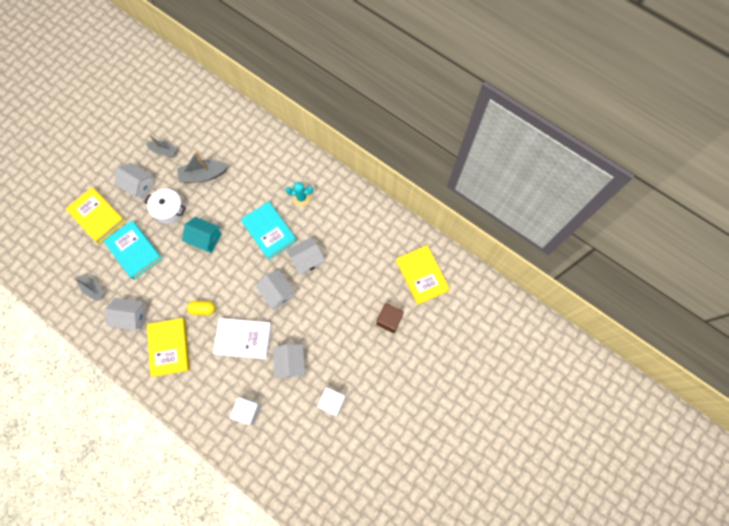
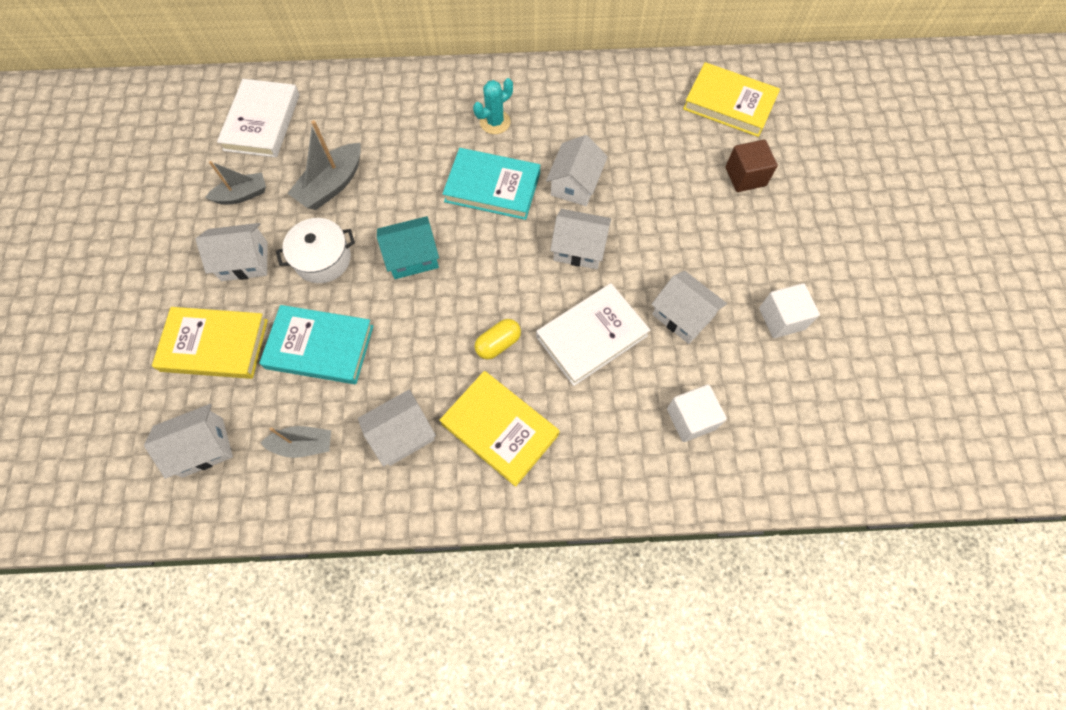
camera: 40 degrees left, 5 degrees down
none -> white house [144,404,233,479]
none -> white book [217,79,300,158]

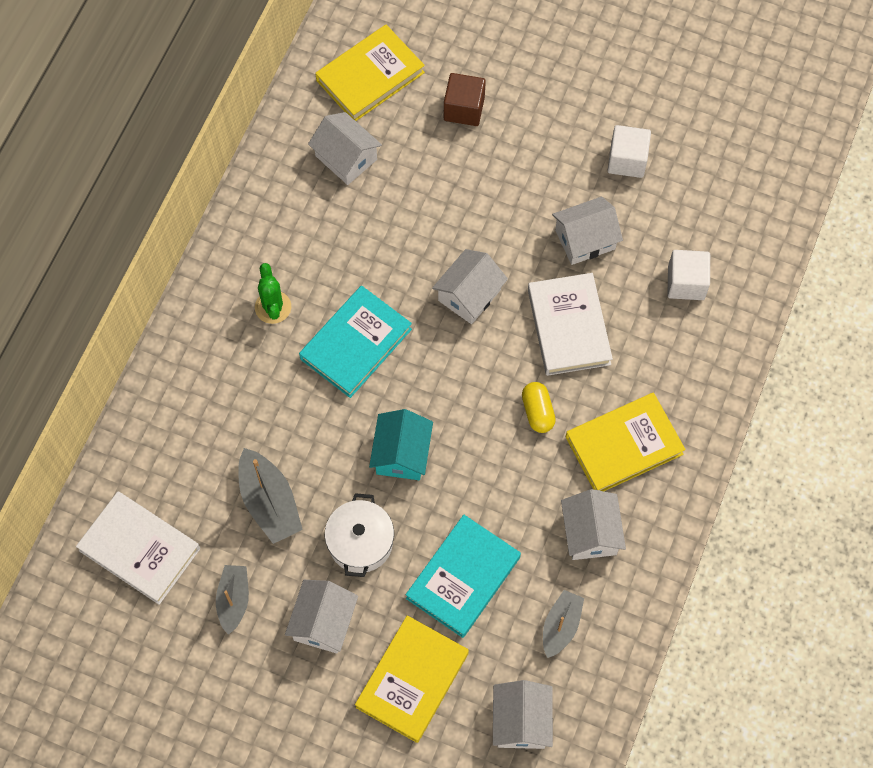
camera: 65 degrees left, 0 degrees up
turquoise cactus [473,78,513,134] -> green cactus [255,263,291,324]
white house [546,135,608,206] -> white house moved to [308,112,382,185]

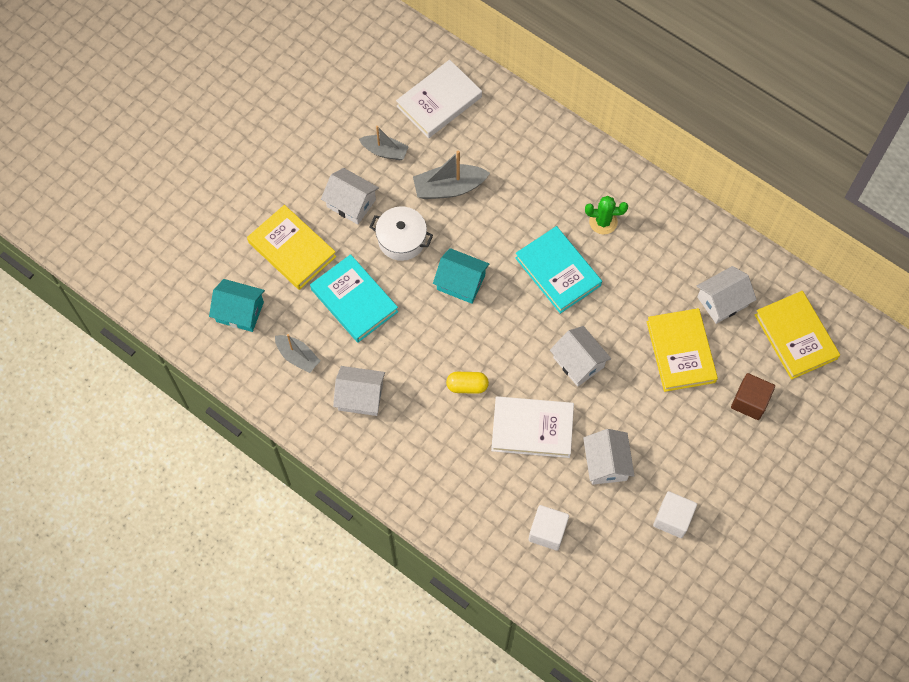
camera: 105 degrees right, 0 degrees up
white house [493,680,553,749] -> turquoise house [209,279,265,332]
yellow book [566,393,686,491] -> yellow book moved to [647,308,718,392]

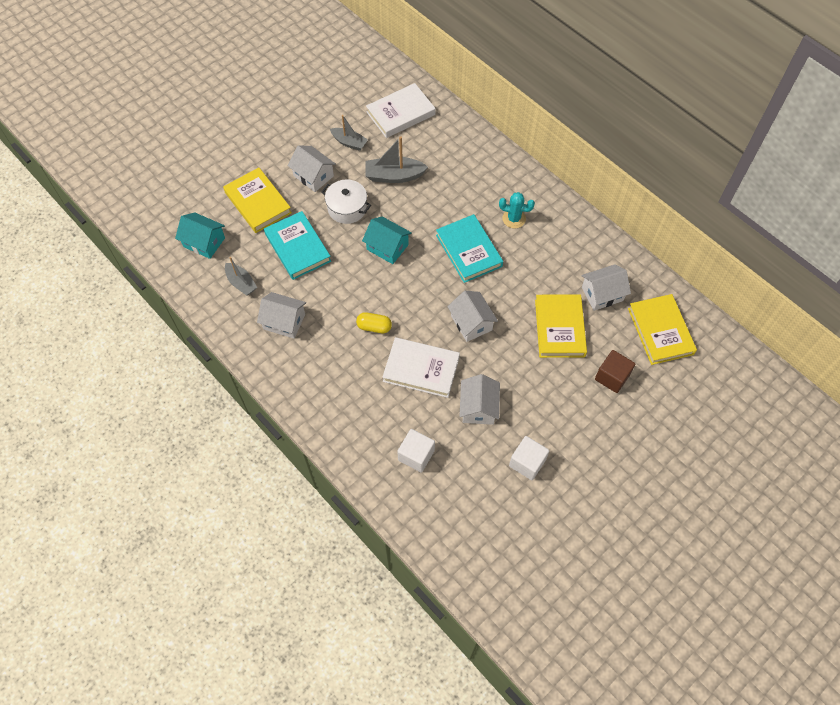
camera: 10 degrees right, 5 degrees down
green cactus [585,196,628,235] -> turquoise cactus [499,192,535,228]

